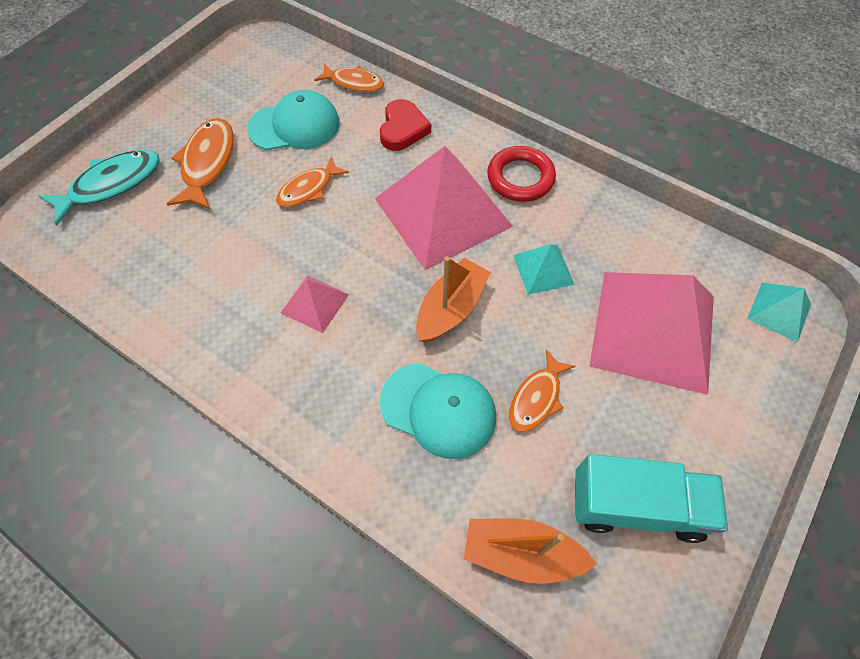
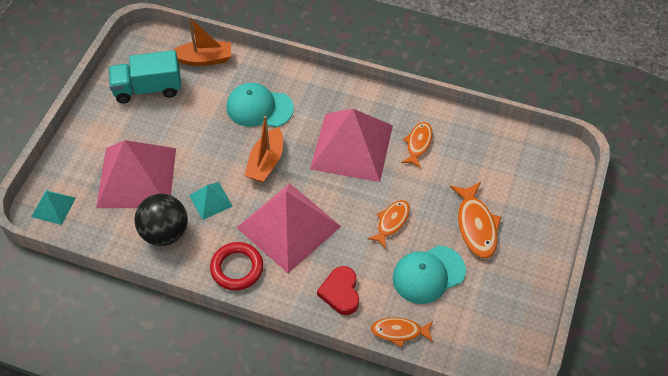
camera: 165 degrees right, 5 degrees down
turquoise fish [39,149,159,226] -> none
pink pyramid [281,275,349,333] -> pink pyramid [310,109,393,182], size x2.21
orange fish [509,350,576,432] -> orange fish moved to [401,122,432,168]
none -> black ball [135,194,188,246]

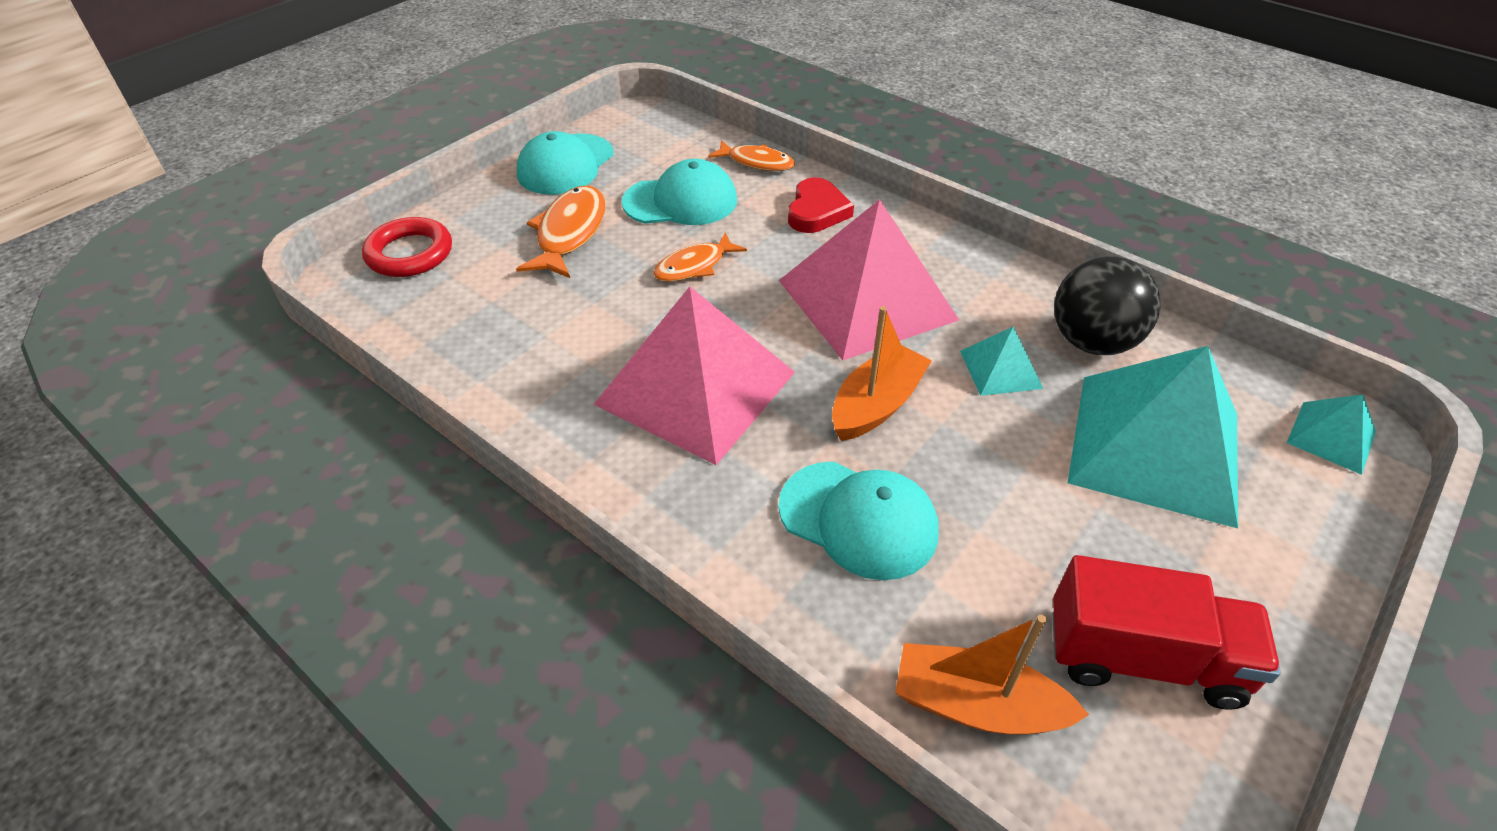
camera: 160 degrees left, 10 degrees down
pink pyramid [96,140,176,208] -> turquoise pyramid [1068,346,1238,528]
turquoise truck [109,50,181,103] -> red truck [1052,555,1281,710]
red ring [210,242,263,291] -> red ring moved to [362,217,452,277]
orange fish [401,122,432,168] -> none
none -> turquoise cap [517,131,614,195]

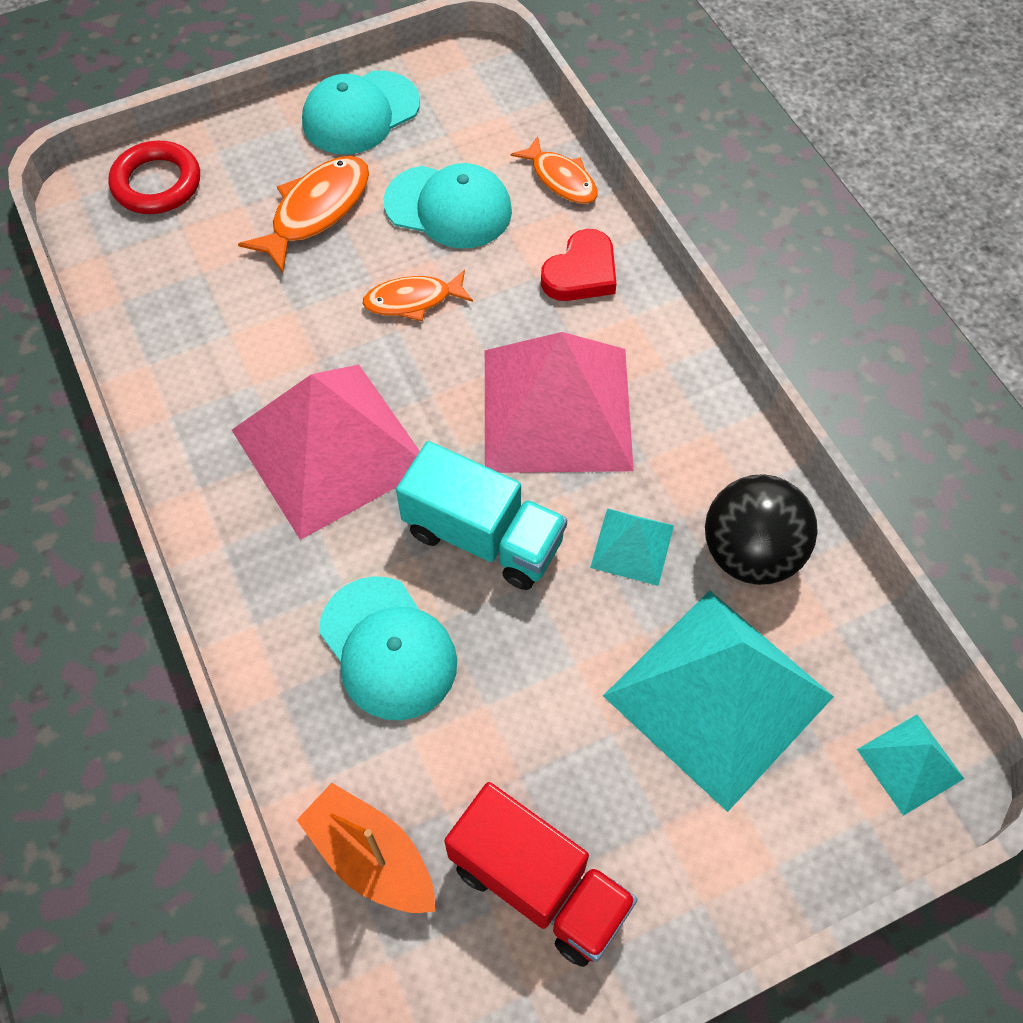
camera: 25 degrees right, 15 degrees up
orange boat [832,306,932,441] -> turquoise truck [396,441,567,590]

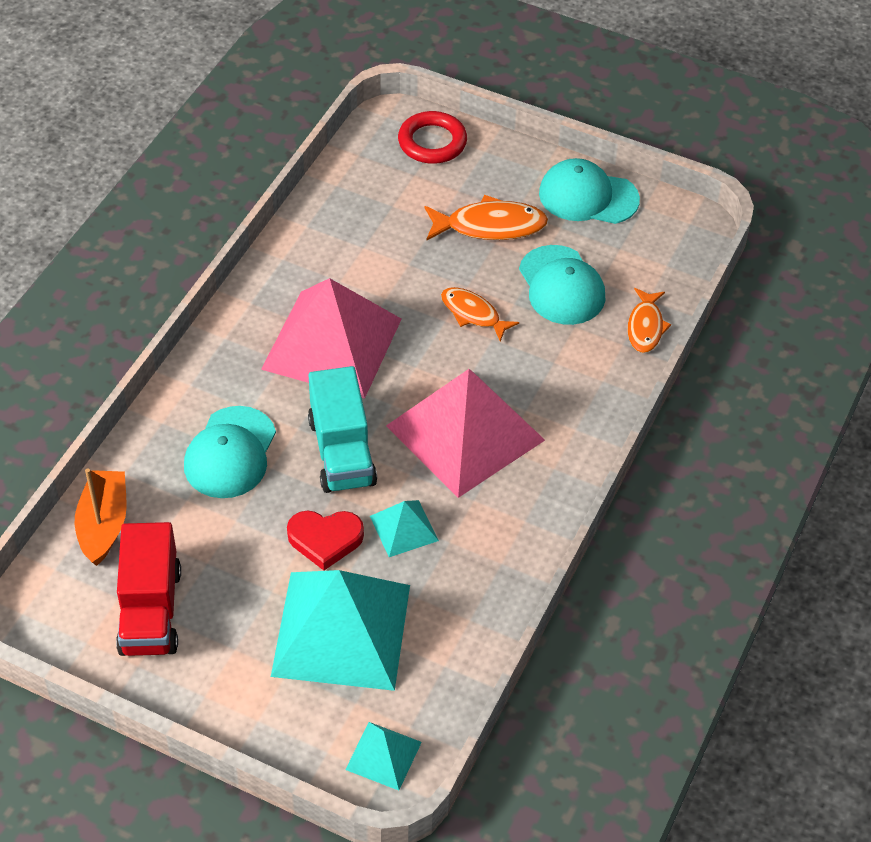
camera: 50 degrees right, 10 degrees down
red heart [541,229,616,301] -> red heart moved to [287,510,364,570]
black ball [705,474,818,585] -> none

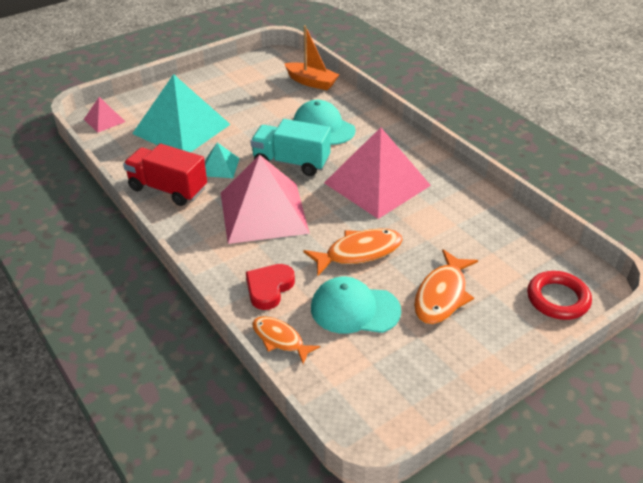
camera: 120 degrees right, 10 degrees down
red truck [116,522,181,656] -> red truck moved to [123,144,207,206]
red heart [287,510,364,570] -> red heart moved to [246,264,295,310]
turquoise pyramid [345,722,422,791] -> pink pyramid [84,97,125,133]
orange fish [441,287,519,341] -> orange fish [303,228,403,276], size x1.51
turquoise cap [539,158,640,224] -> none

